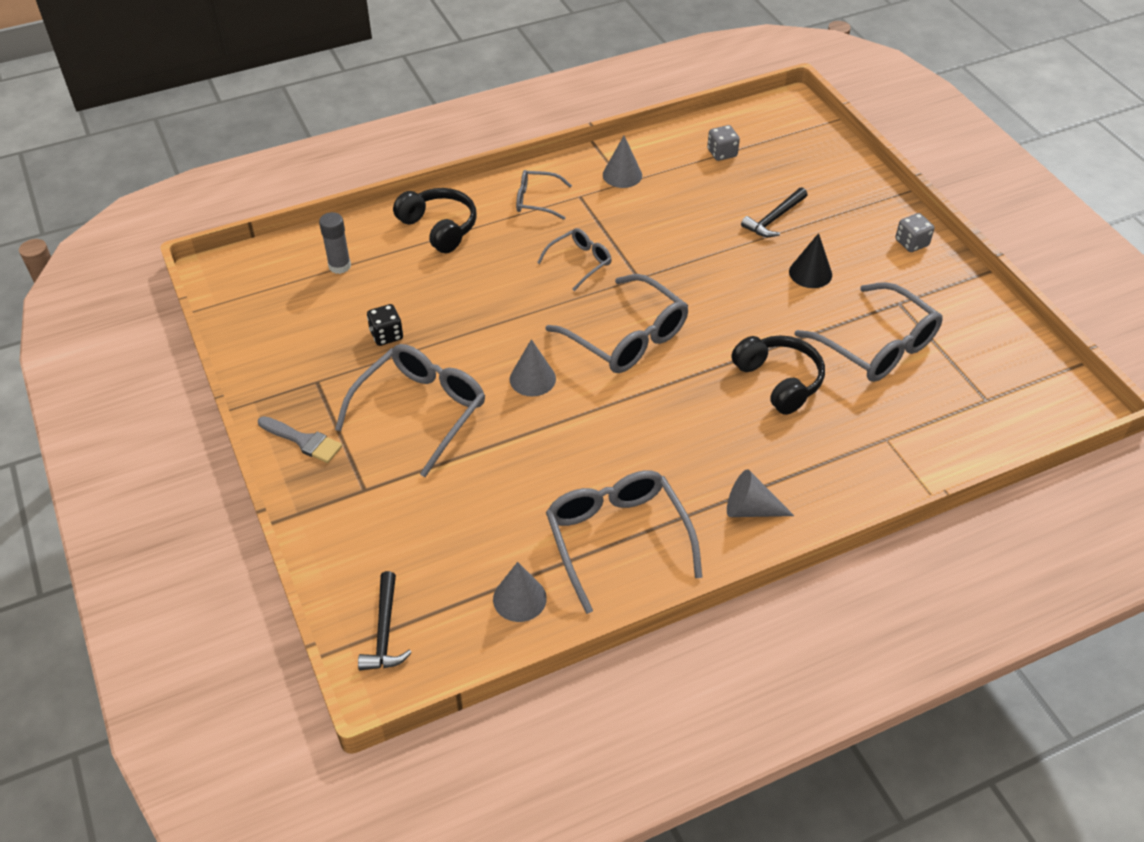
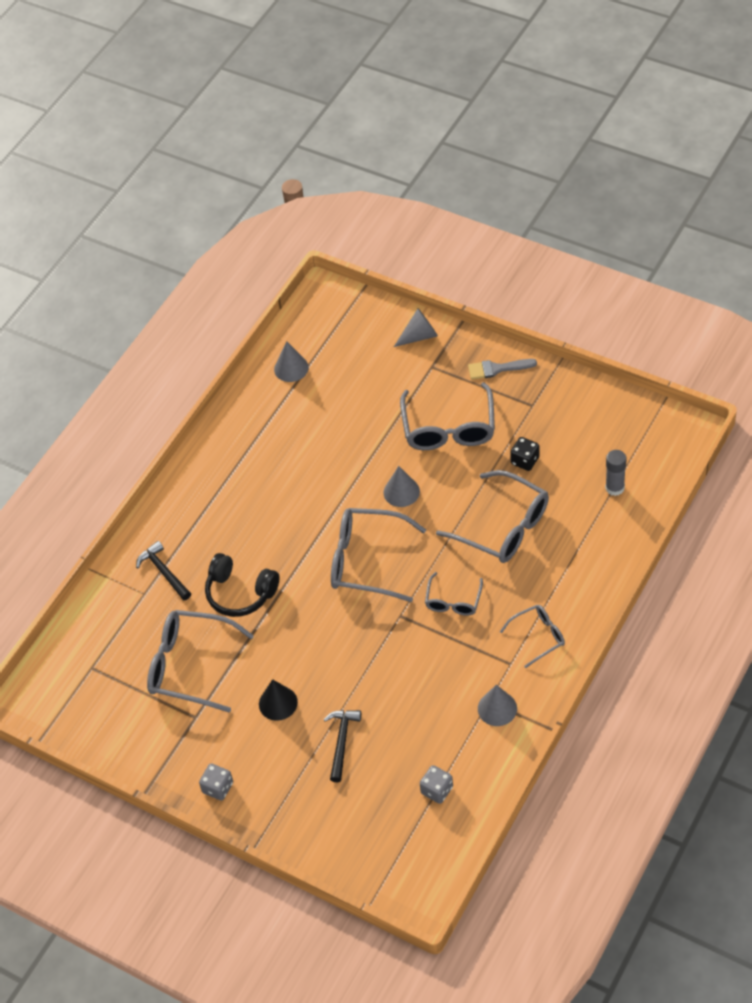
camera: 150 degrees right, 5 degrees up
black hammer [358,571,412,670] -> black hammer moved to [136,541,191,600]
black headphones [393,188,477,253] -> none
grey glasses [546,471,702,614] -> grey glasses moved to [436,470,549,563]
grey cone [727,469,794,517] -> grey cone moved to [394,309,438,347]

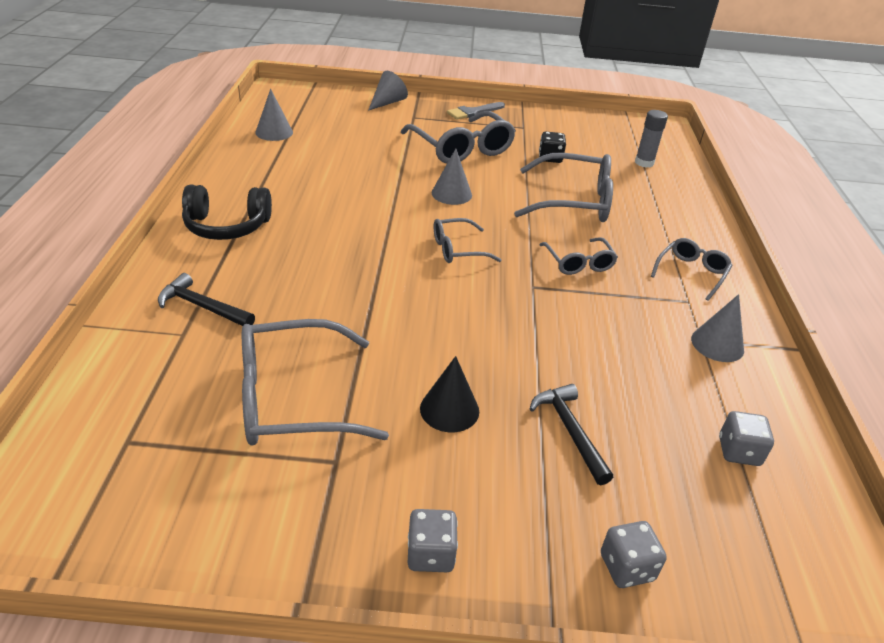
camera: 35 degrees left, 15 degrees down
black headphones [205,553,280,617] -> black headphones moved to [182,185,272,240]
grey glasses [331,508,426,602] -> grey glasses [434,218,501,263], size x0.55
none -> grey dice [601,521,667,588]

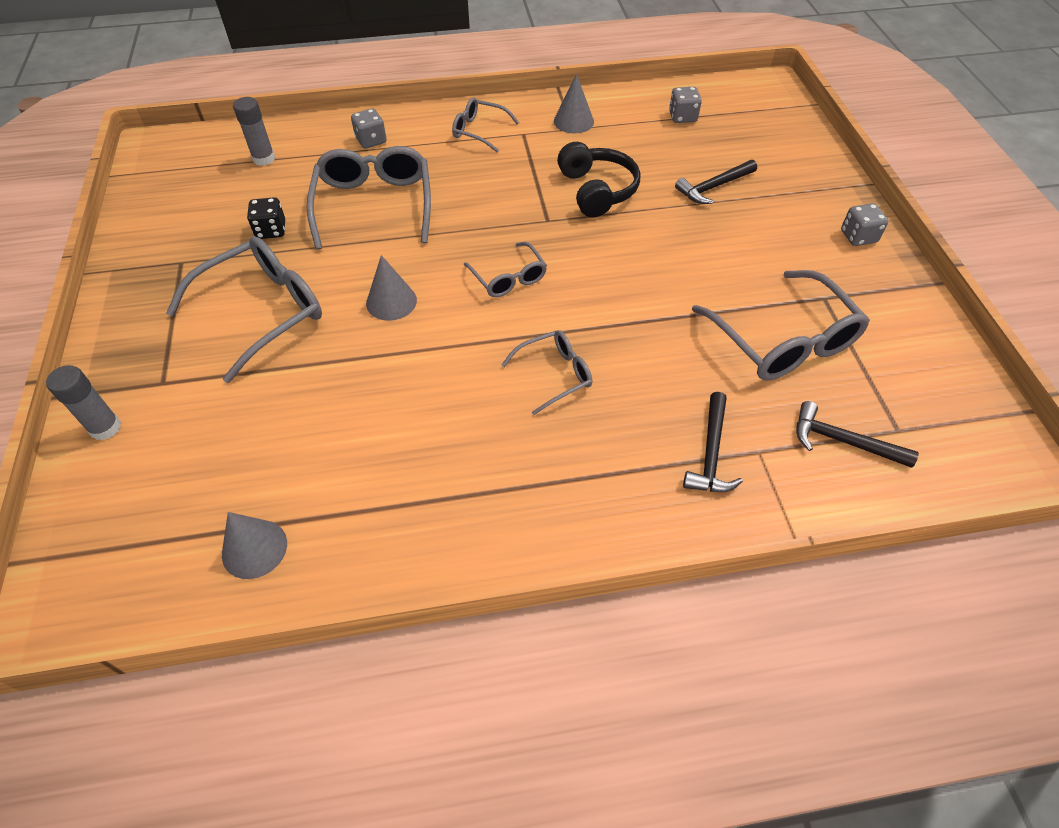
camera: 100 degrees left, 15 degrees up
black headphones [182,185,272,240] -> black headphones moved to [557,142,640,217]
grey cone [368,71,408,111] -> grey glue stick [46,365,121,440]
black cone [420,356,479,432] -> none
grey brush [447,102,505,120] -> none
grey glasses [539,237,618,275] -> grey glasses moved to [501,330,592,415]
grey dice [601,521,667,588] -> grey dice moved to [351,108,387,149]
none -> black hammer [796,401,919,468]

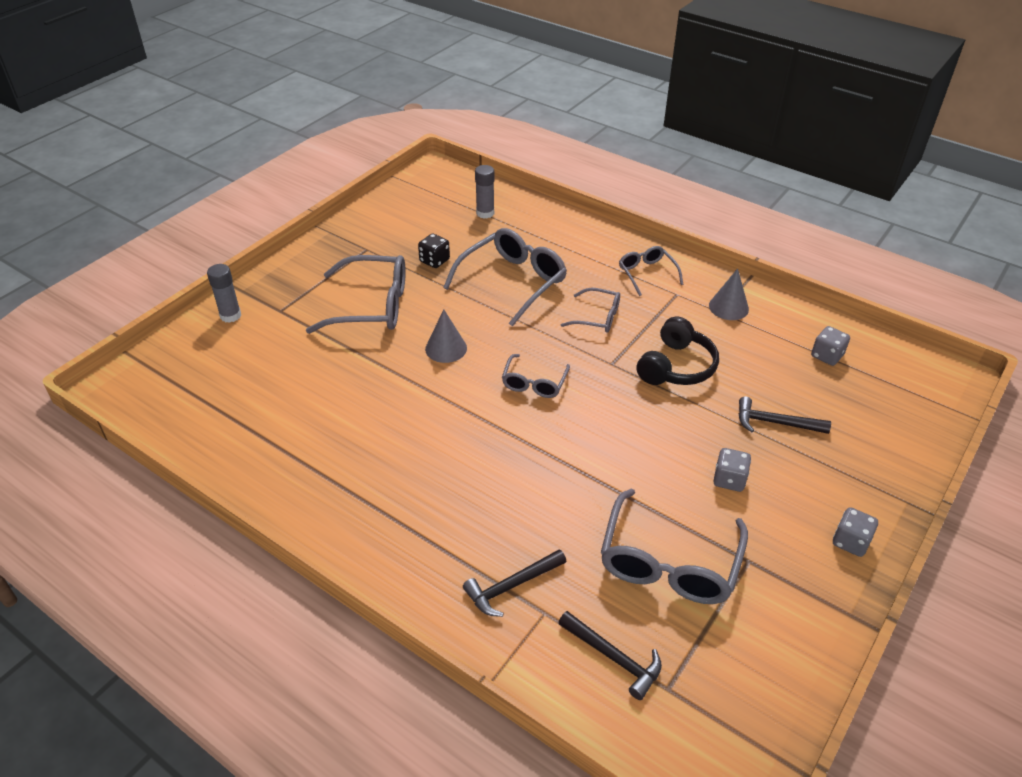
camera: 45 degrees right, 10 degrees down
grey cone [222,512,287,579] -> none
grey dice [351,108,387,149] -> grey dice moved to [714,448,751,492]
grey glasses [501,330,592,415] -> grey glasses moved to [561,288,620,333]
black hammer [796,401,919,468] -> black hammer turned 150 degrees clockwise [558,611,662,700]

